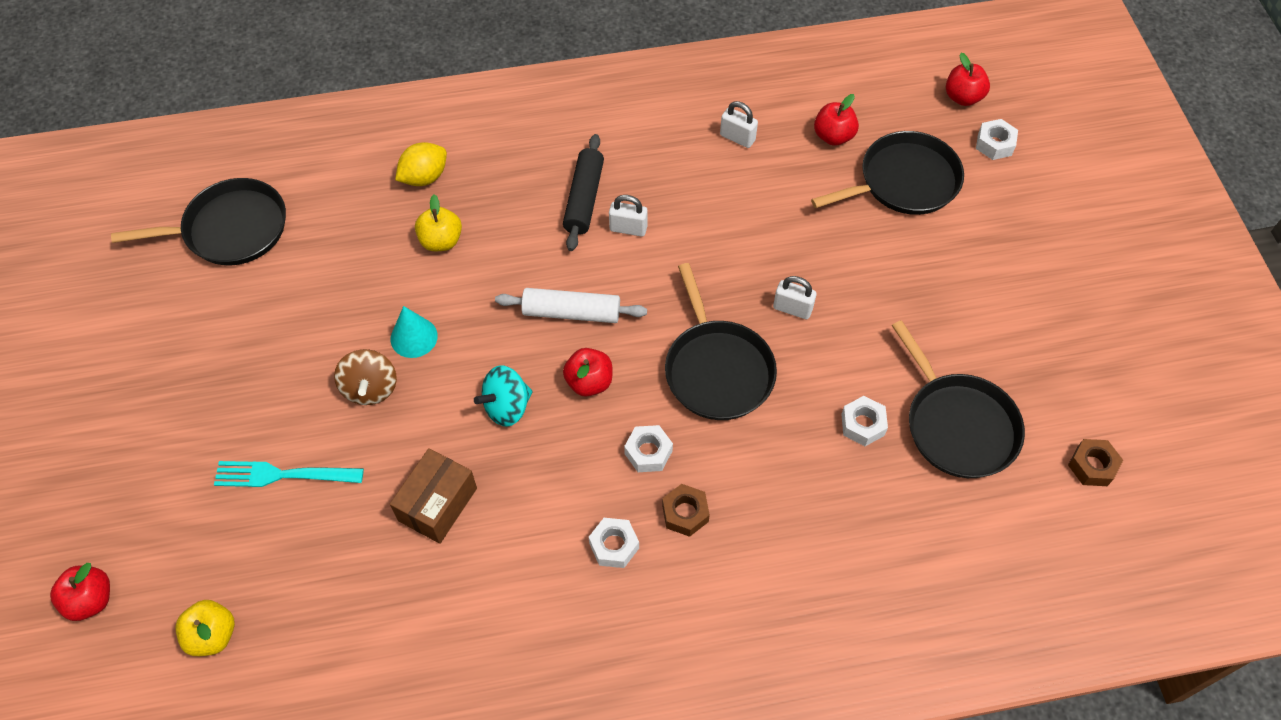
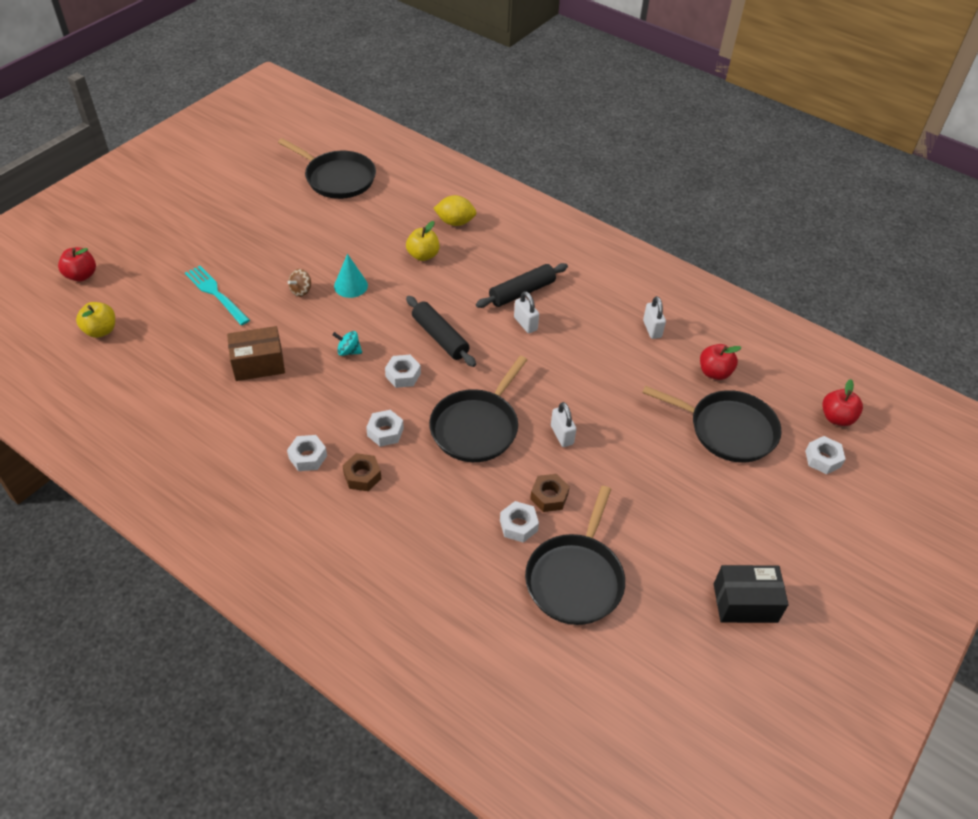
camera: 45 degrees right, 10 degrees down
brown spinning top [334,349,397,405] -> brown spinning top [288,269,311,297], size x0.65
turquoise spinning top [474,365,532,427] -> turquoise spinning top [333,331,362,356], size x0.65
white rolling pin [495,288,647,323] -> black rolling pin [406,296,476,367]
red apple [563,348,612,397] -> white nut [385,355,421,388]
brown nut [1068,439,1123,486] -> brown nut moved to [530,474,570,512]
none -> black box [714,565,789,623]

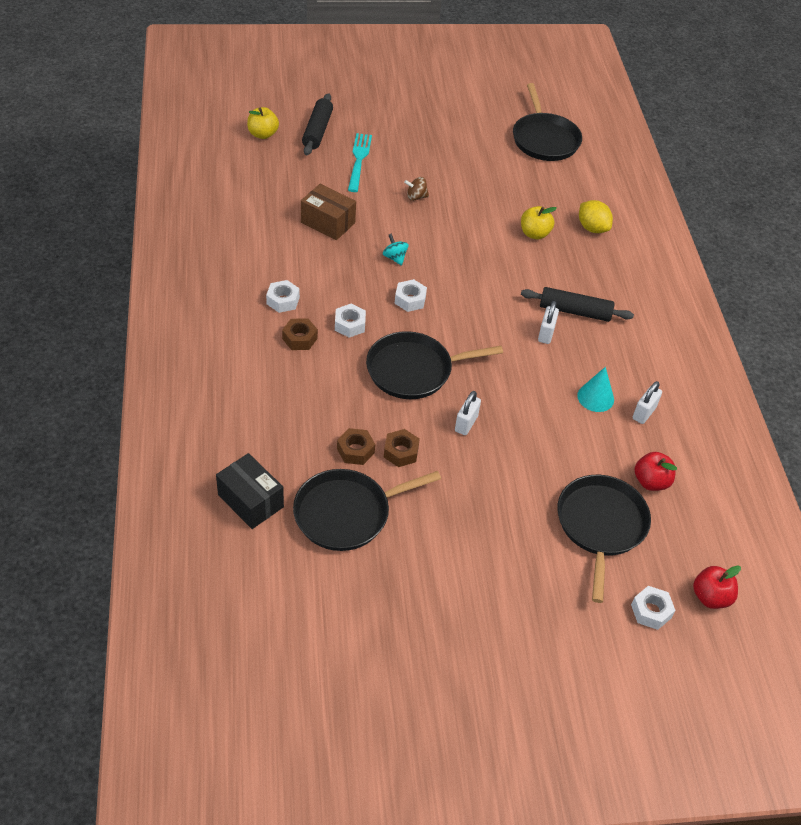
camera: 45 degrees right, 0 degrees up
red apple [58,247,96,282] -> none
turquoise cone [334,254,368,298] -> turquoise cone moved to [577,367,614,412]
black rolling pin [406,296,476,367] -> black rolling pin moved to [302,93,333,155]
white nut [500,501,539,543] -> brown nut [337,428,375,465]
black pan [642,386,782,463] -> black pan turned 150 degrees counterclockwise [557,475,651,603]
black box [714,565,789,623] -> black box moved to [216,453,284,529]

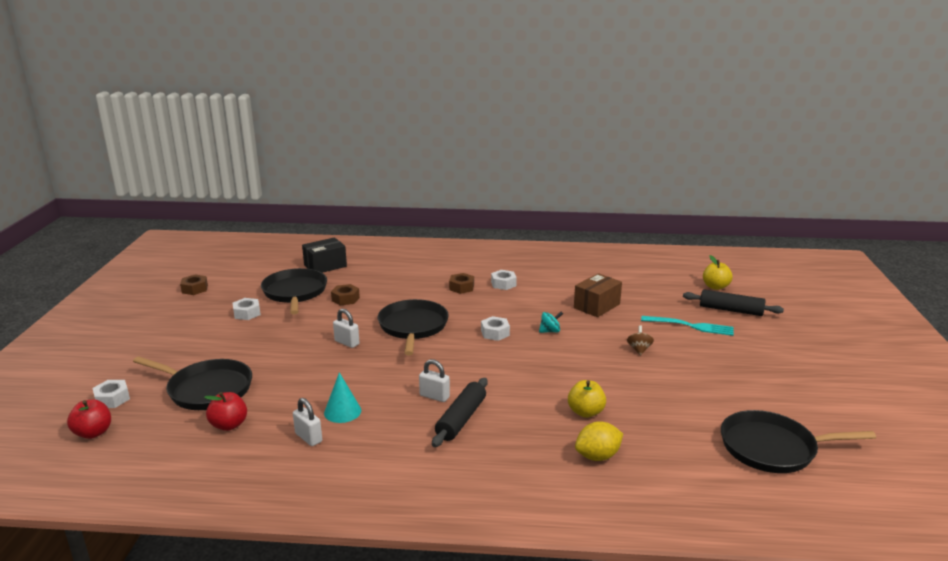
camera: 105 degrees right, 25 degrees down
white nut [335,304,366,338] -> white nut moved to [233,298,261,320]
brown nut [384,429,420,467] -> brown nut moved to [180,274,208,295]

